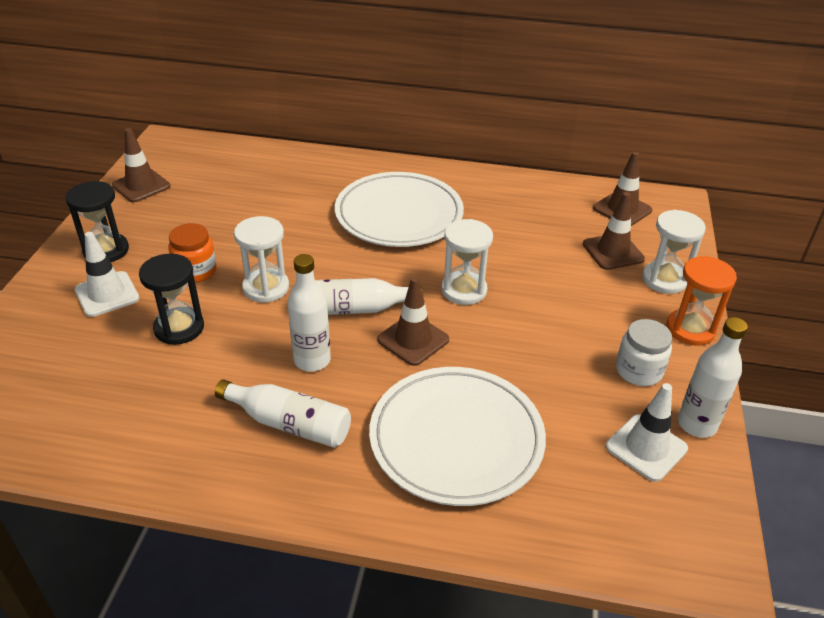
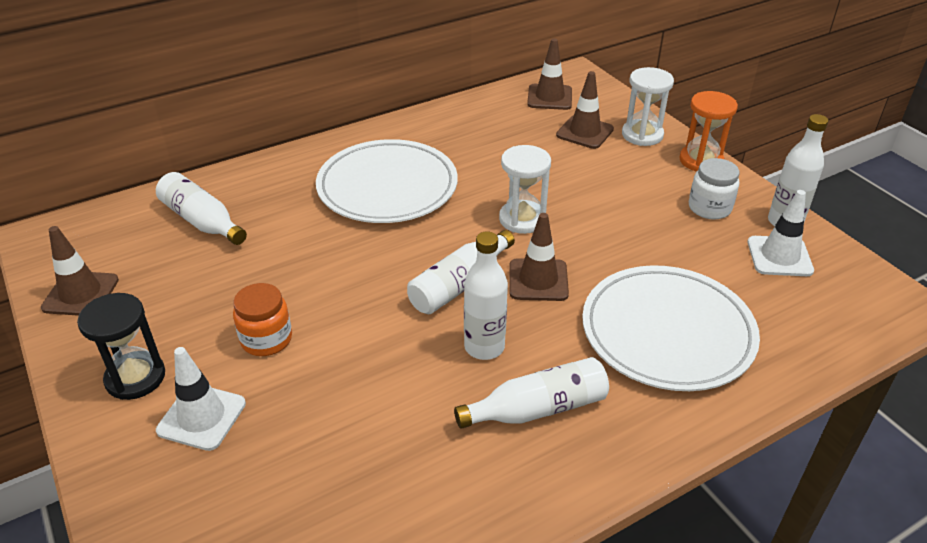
camera: 40 degrees left, 0 degrees up
black hourglass [139,254,204,345] -> none
white hourglass [234,216,289,303] -> none
none -> white bottle [156,172,247,245]

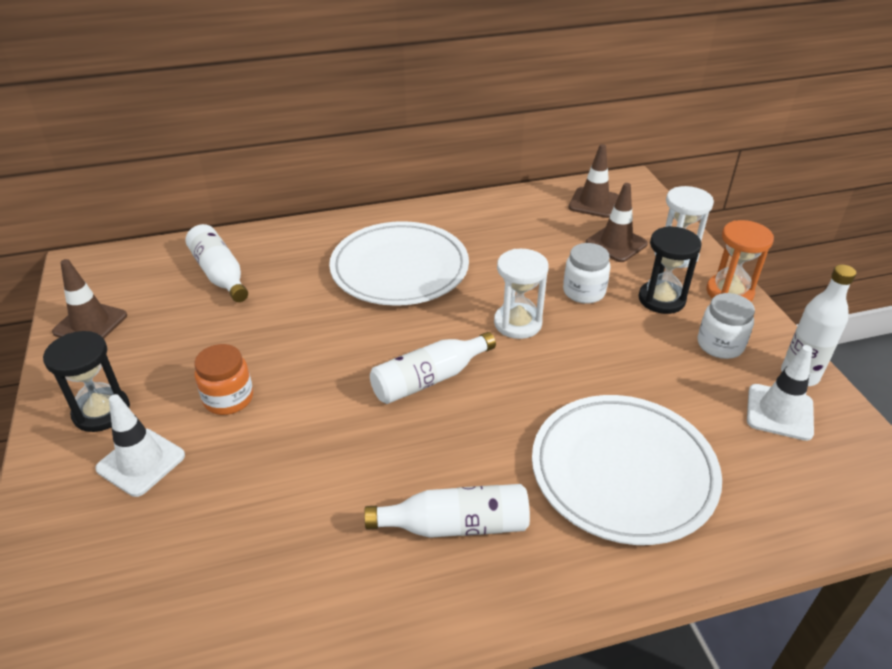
camera: 15 degrees right, 0 degrees up
white bottle [464,231,508,360] -> none
brown traffic cone [509,213,569,301] -> none
none -> white jar [563,243,610,304]
none -> black hourglass [639,226,702,314]

